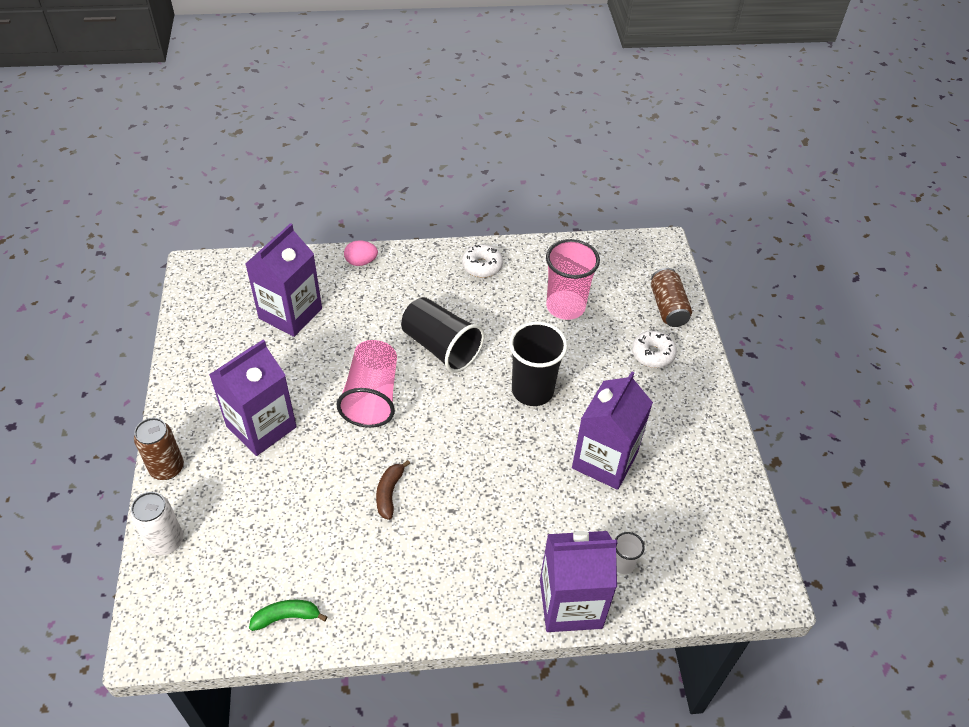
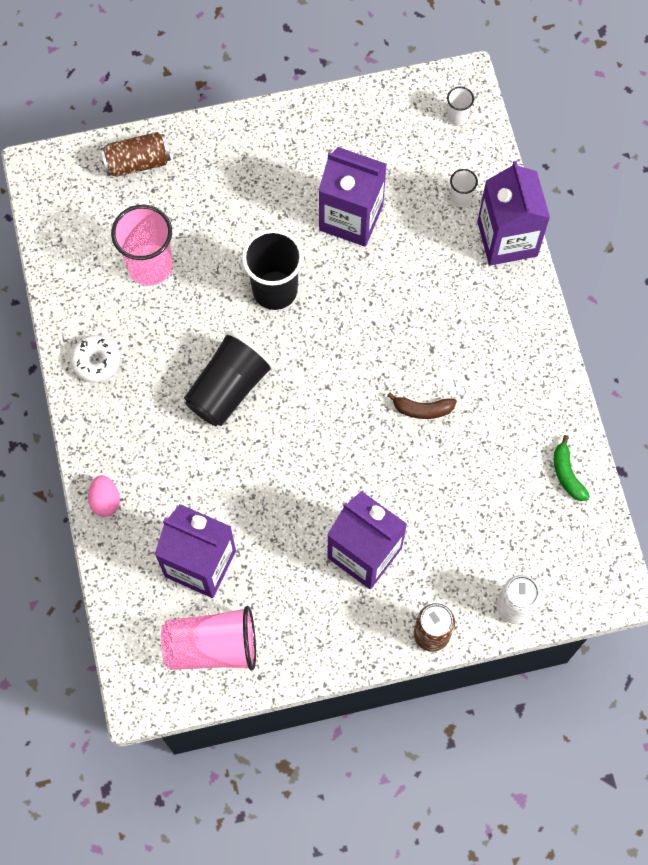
camera: 95 degrees left, 20 degrees up
pink cup [336,340,397,428] -> pink cup moved to [161,606,256,671]
white donut [632,331,677,368] -> none
none -> white cup [447,86,474,125]

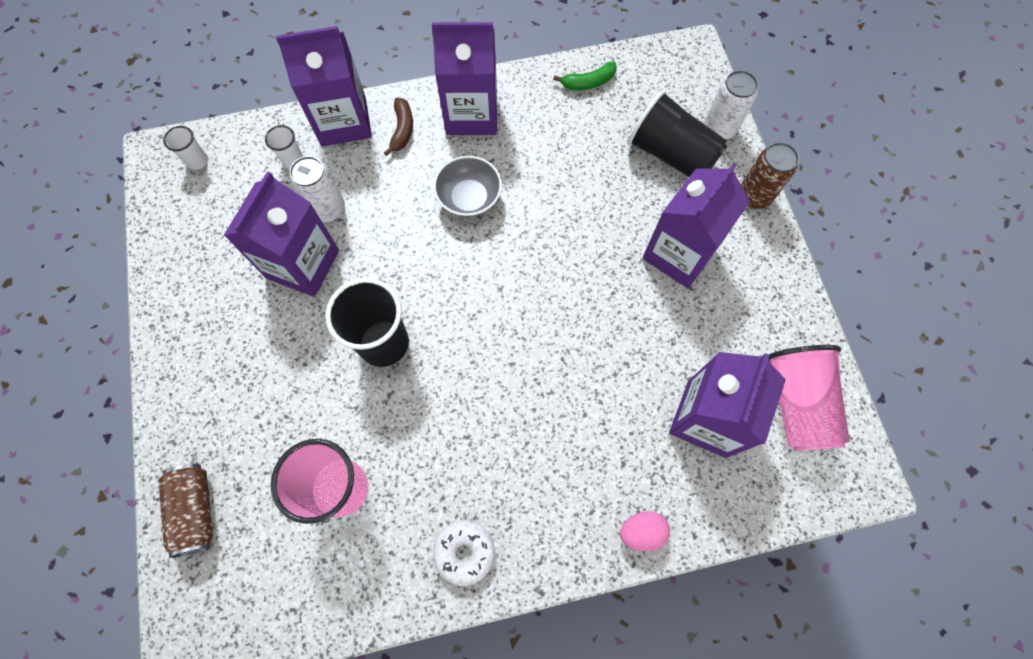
camera: 90 degrees left, 0 degrees up
black cup [184,331,274,426] -> black cup moved to [628,90,728,177]
brown banana [387,392,457,419] -> brown banana moved to [384,98,413,156]
none -> white can [290,156,345,222]
none -> purple carton [432,22,497,135]
none -> grey bowl [433,156,502,217]

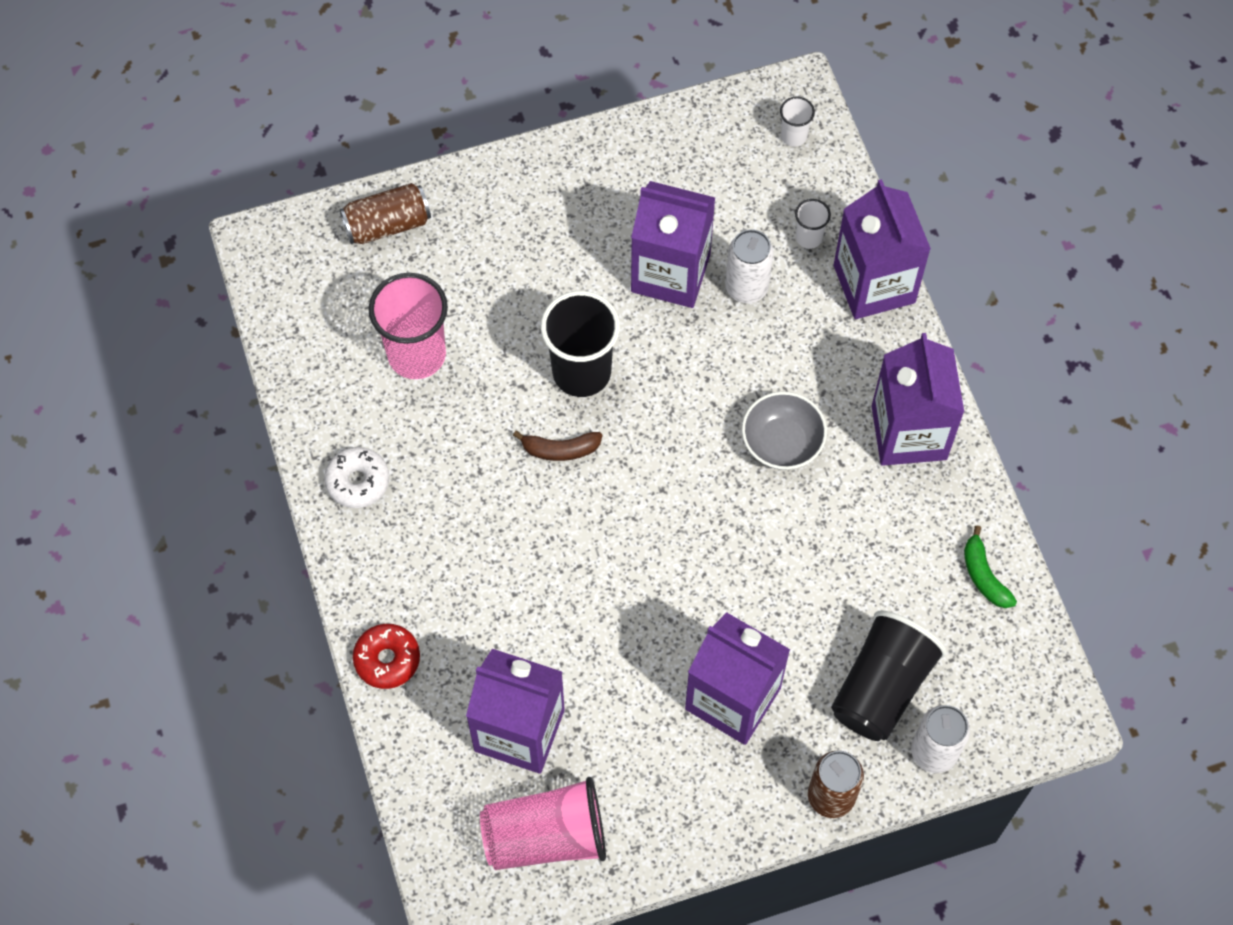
camera: 85 degrees right, 5 degrees down
brown banana [384,98,413,156] -> brown banana moved to [513,431,602,461]
pink egg [620,511,670,551] -> red donut [353,624,420,689]

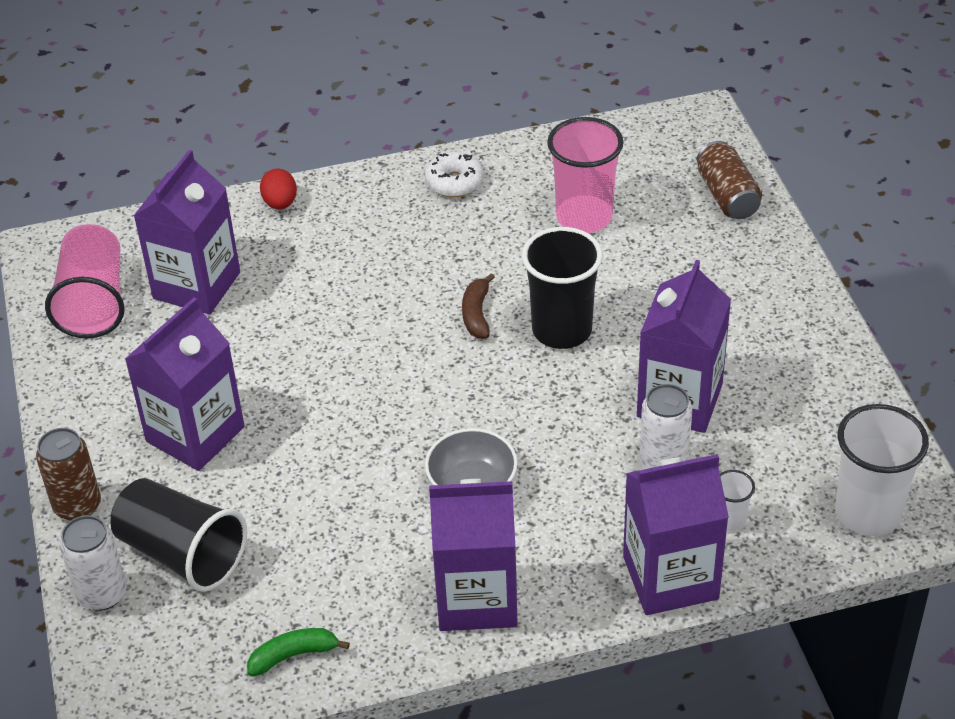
camera: 95 degrees right, 20 degrees down
red donut [353,624,420,689] -> red egg [260,169,297,210]
white cup [780,96,815,147] -> white cup [835,404,929,536], size x2.12

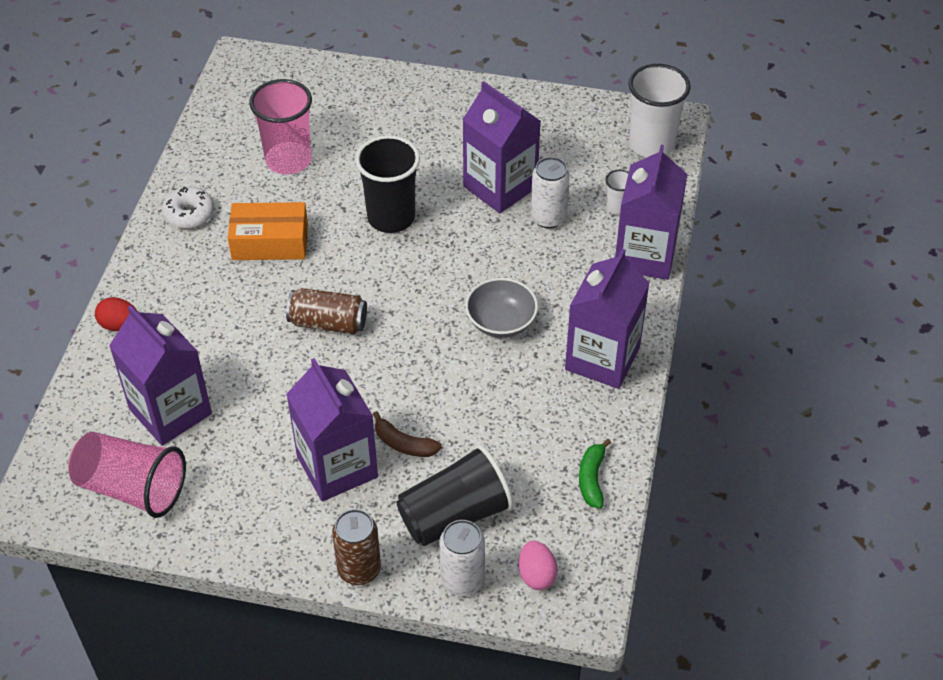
camera: 65 degrees left, 5 degrees up
brown banana [462,273,495,339] -> brown banana moved to [373,411,442,457]
brown can [697,141,762,219] -> brown can moved to [286,288,367,334]
none -> orange box [228,202,308,260]
none -> pink egg [518,541,558,590]

